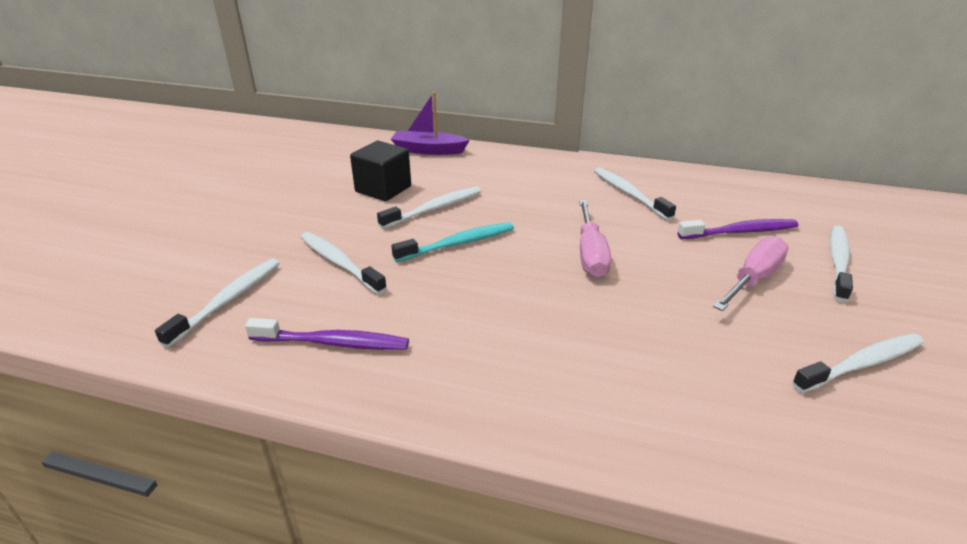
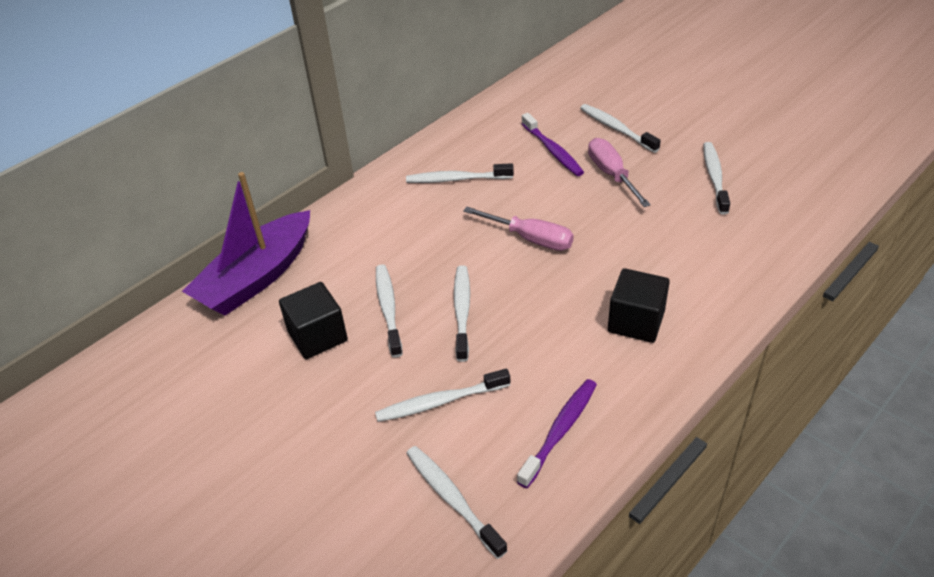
camera: 60 degrees left, 10 degrees up
purple boat [391,92,470,155] -> purple boat [182,172,310,316], size x1.66
turquoise toothbrush [391,222,514,262] -> white toothbrush [454,265,470,362]
purple toothbrush [677,219,799,239] -> purple toothbrush turned 135 degrees clockwise [521,113,584,176]
none -> black cube [608,268,670,343]

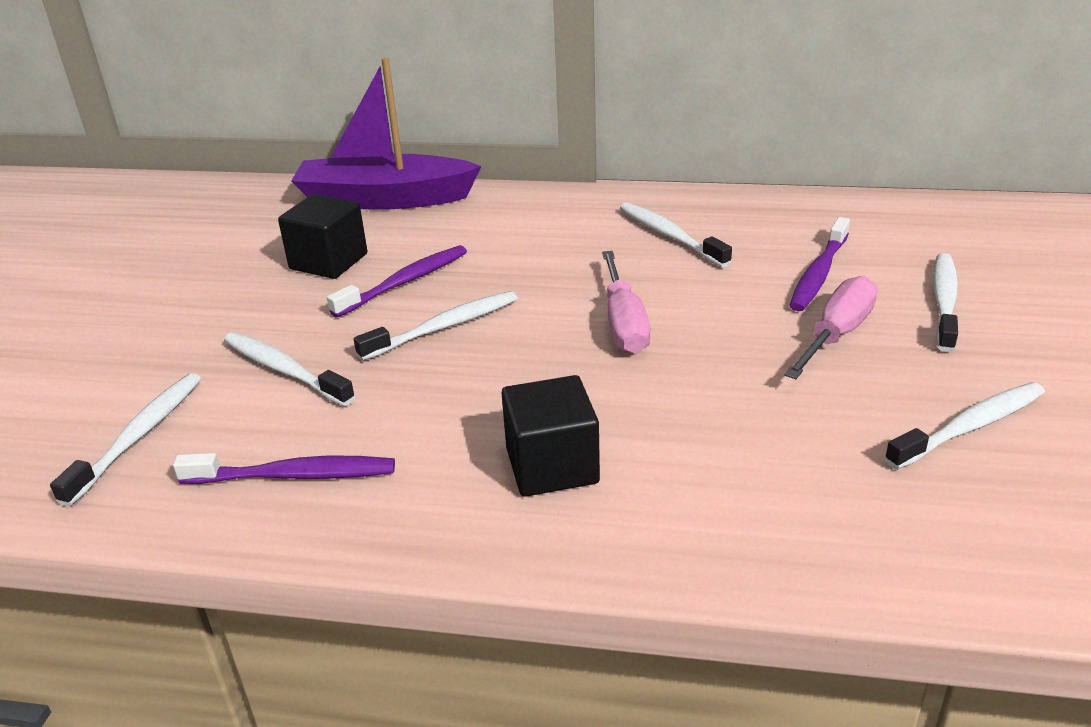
camera: 55 degrees right, 10 degrees down
white toothbrush [376,264,403,358] -> purple toothbrush [327,245,467,318]

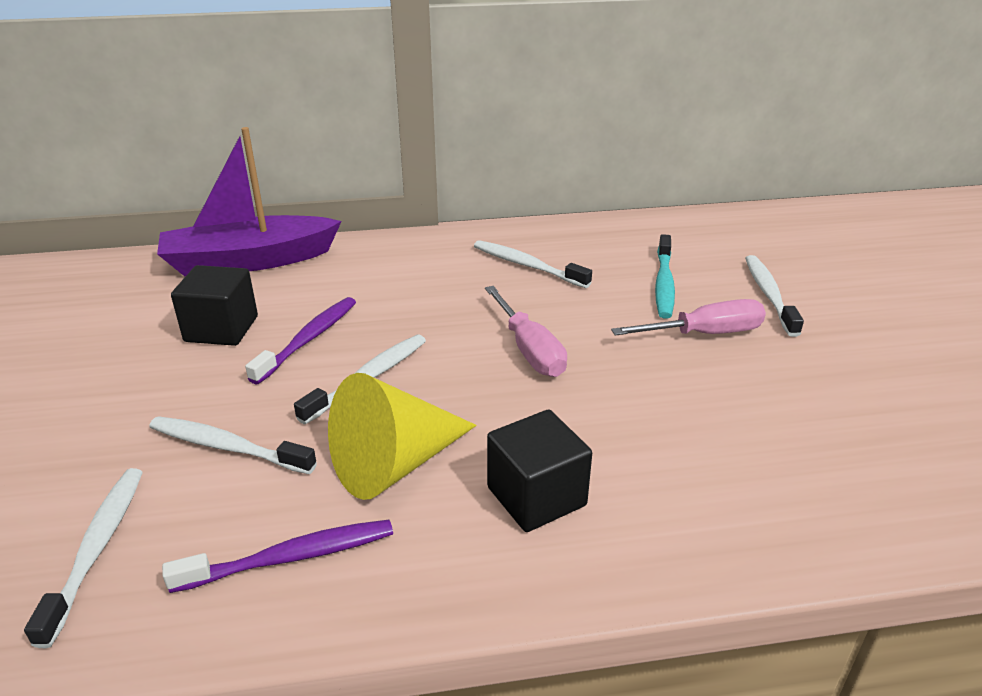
camera: 20 degrees left, 0 degrees up
pink screwdriver [784,276,878,379] -> pink screwdriver turned 60 degrees clockwise [611,299,766,336]
purple toothbrush [789,217,850,311] -> turquoise toothbrush [655,234,675,319]
white toothbrush [885,382,1045,470] -> none
none -> yellow cone [328,373,477,500]

